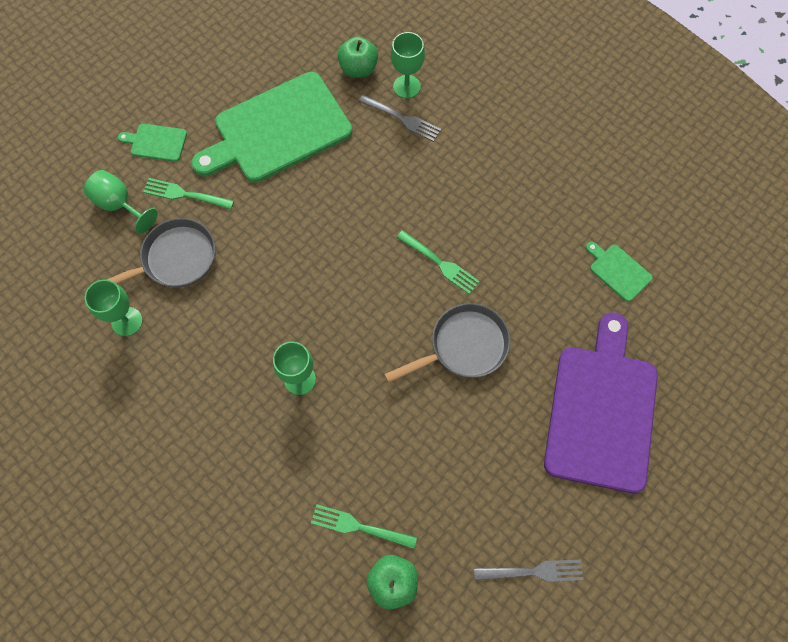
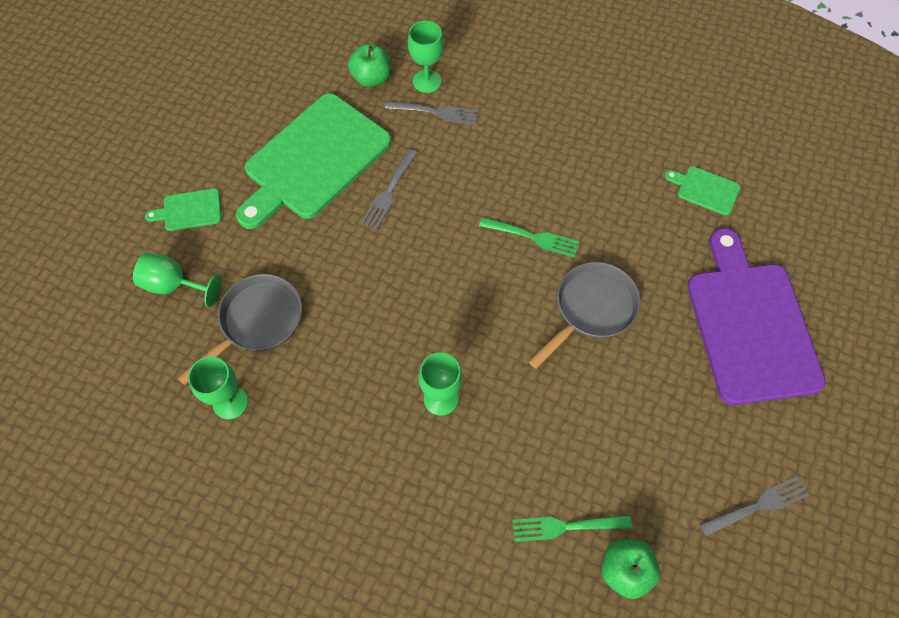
camera: 20 degrees left, 5 degrees down
green fork [143,178,234,210] -> none
none -> grey fork [361,149,417,230]

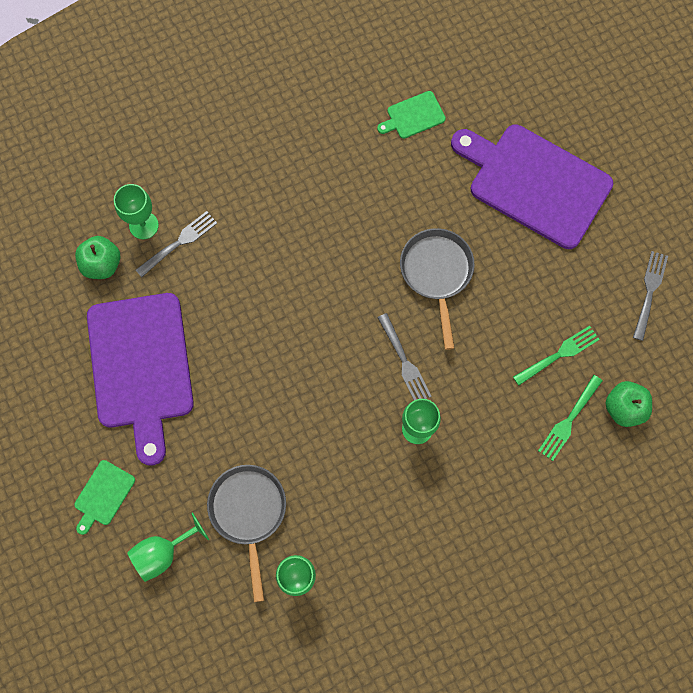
camera: 50 degrees left, 10 degrees up
green cutting board [236,93,391,229] -> purple cutting board [87,293,194,465]
grey fork [361,149,417,230] -> grey fork moved to [377,313,431,400]
green fork [479,217,579,258] -> green fork moved to [513,326,600,385]

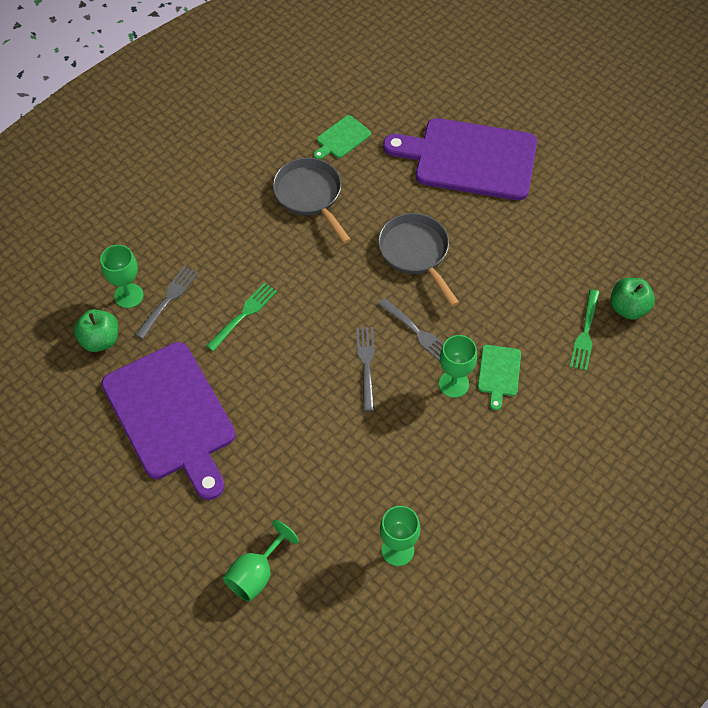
camera: 20 degrees left, 15 degrees down
green cutting board [74,460,135,535] -> green cutting board moved to [478,345,521,410]
grey pan [207,465,286,602] -> grey pan moved to [273,157,351,244]
green fork [513,326,600,385] -> green fork moved to [206,283,277,351]
grey fork [633,251,668,341] -> grey fork moved to [356,327,375,411]

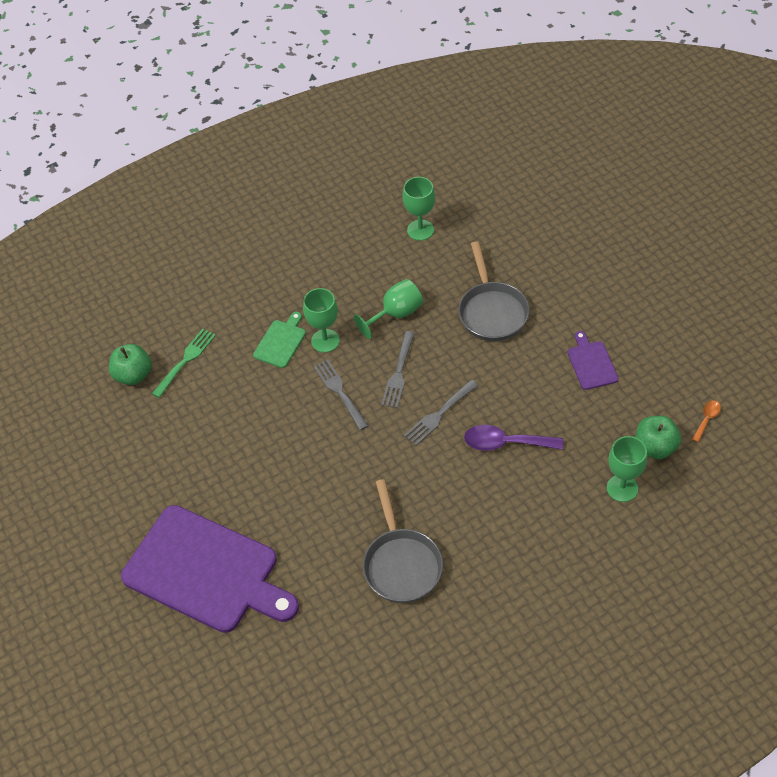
camera: 160 degrees left, 5 degrees down
purple cutting board [101,342,236,500] -> purple cutting board [568,331,618,390], size x0.42
grey fork [135,266,198,339] -> grey fork moved to [404,379,478,446]
green fork [206,283,277,351] -> purple spoon [464,425,563,451]
green goblet [223,520,299,602] -> green goblet moved to [354,279,423,339]
green cutting board [314,115,371,159] -> none
grey pan [378,213,459,307] -> grey pan moved to [458,241,530,341]
none -> orange spoon [692,400,721,442]

